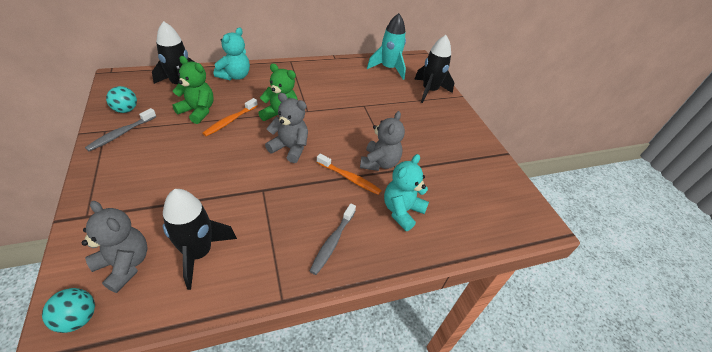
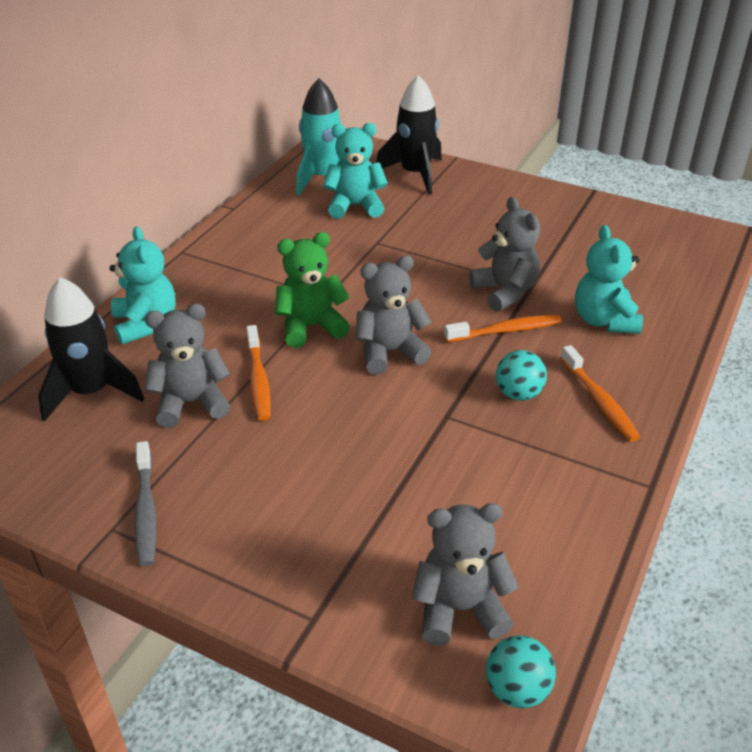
camera: 40 degrees left, 5 degrees down
turquoise ball [106,86,137,113] -> turquoise ball moved to [496,350,547,401]
black rocket [163,189,237,290] -> none
green teddy bear [172,56,214,124] -> grey teddy bear [144,304,230,428]
grey toothbrush [310,203,356,275] -> orange toothbrush [561,345,640,442]
none -> turquoise teddy bear [323,123,388,219]

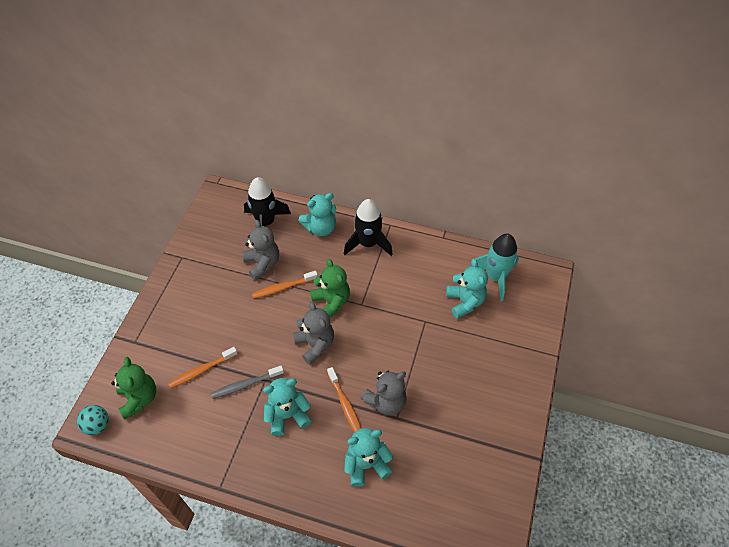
camera: 80 degrees right, 15 degrees up
grey toothbrush [134,441,157,566] -> grey toothbrush moved to [211,365,284,399]
black rocket [376,75,442,195] -> black rocket moved to [344,199,393,256]
grey teddy bear [412,503,519,646] -> green teddy bear [111,357,156,420]
turquoise ball [496,350,547,401] -> turquoise teddy bear [263,378,312,436]
orange toothbrush [561,345,640,442] -> orange toothbrush moved to [168,347,238,389]

